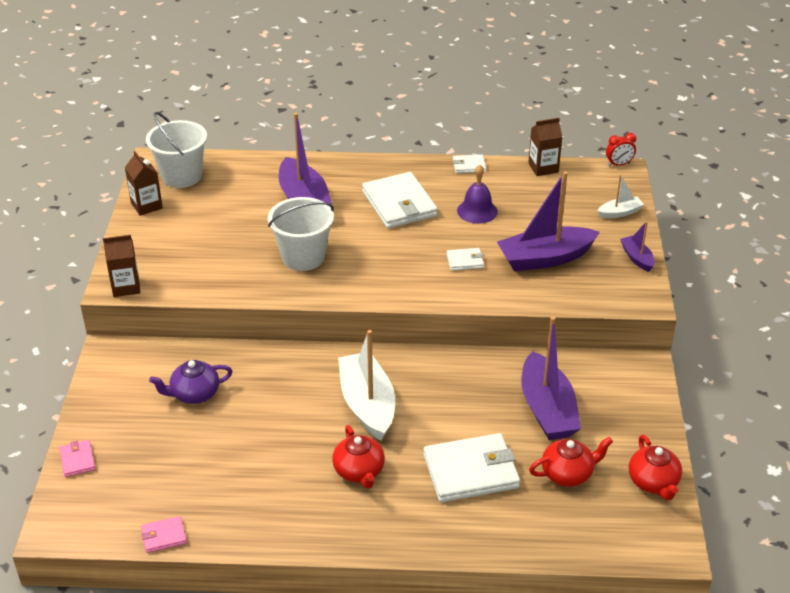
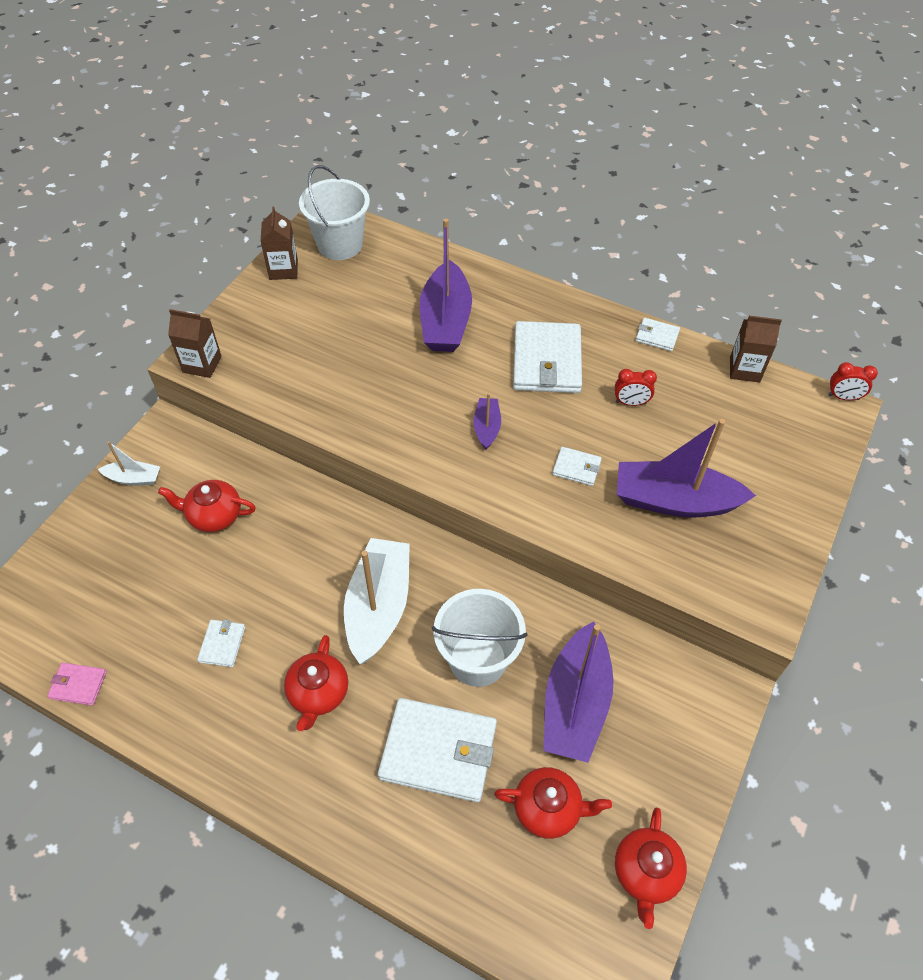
camera: 25 degrees right, 15 degrees up
pink wallet [59,440,96,477] -> none
purple teapot [149,360,233,404] -> red teapot [158,480,256,532]
white bucket [268,197,334,271] -> white bucket moved to [432,589,527,687]
purple bell [457,165,498,224] -> red clock [615,369,657,406]
white boat [598,174,644,219] -> white boat moved to [98,441,160,485]
purple boat [620,221,655,272] -> purple boat moved to [473,393,501,450]
none -> white wallet [197,619,245,667]

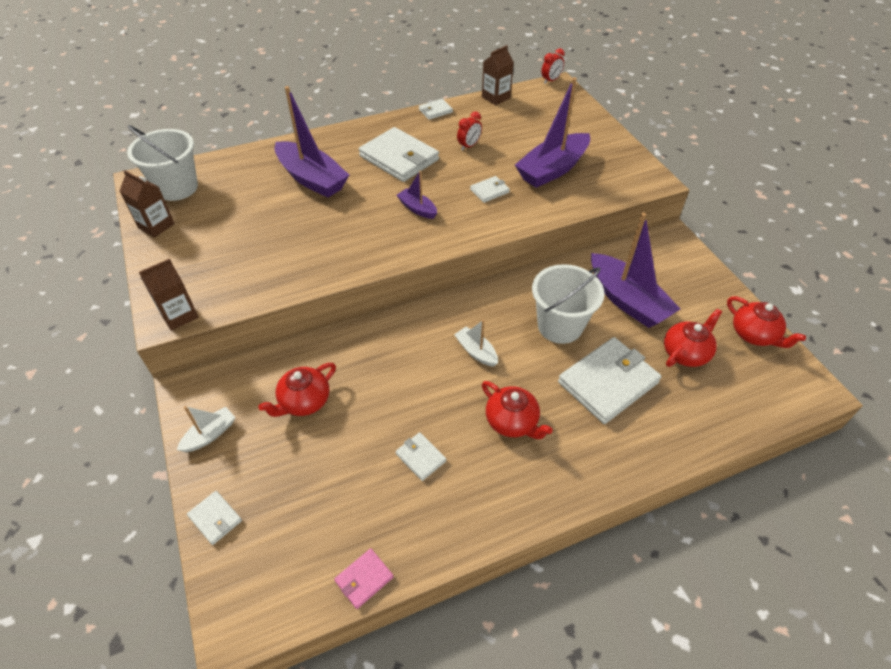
camera: 50 degrees left, 5 degrees down
white boat [344,538,410,664] -> white boat [454,320,498,367], size x0.49
none -> white wallet [187,491,242,545]

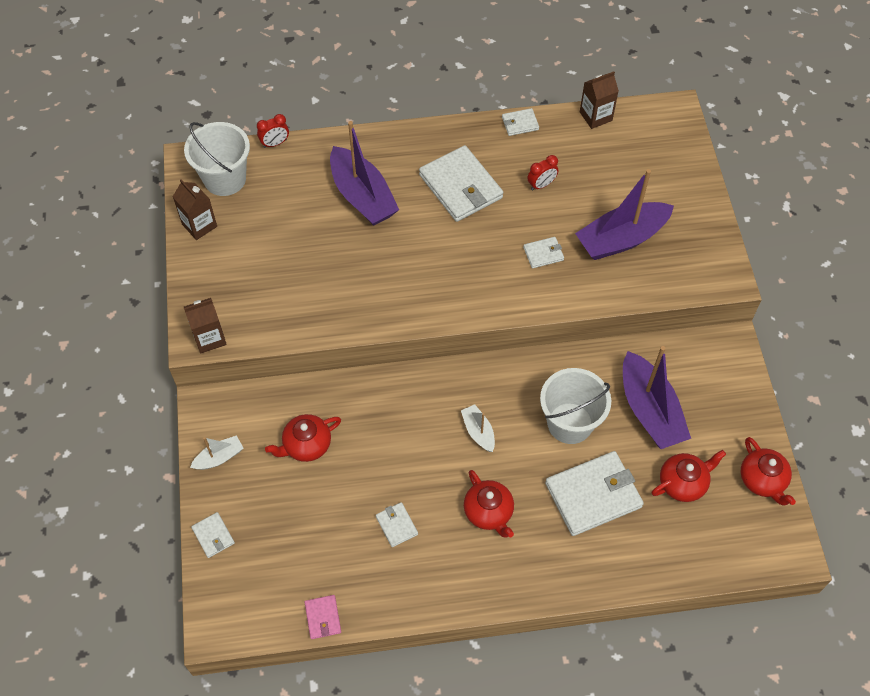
camera: 15 degrees right, 10 degrees up
pink wallet [334,548,394,609] -> pink wallet turned 75 degrees counterclockwise [305,595,341,639]
purple boat [397,171,437,219] -> none
red clock [541,48,565,84] -> red clock moved to [257,114,289,148]

